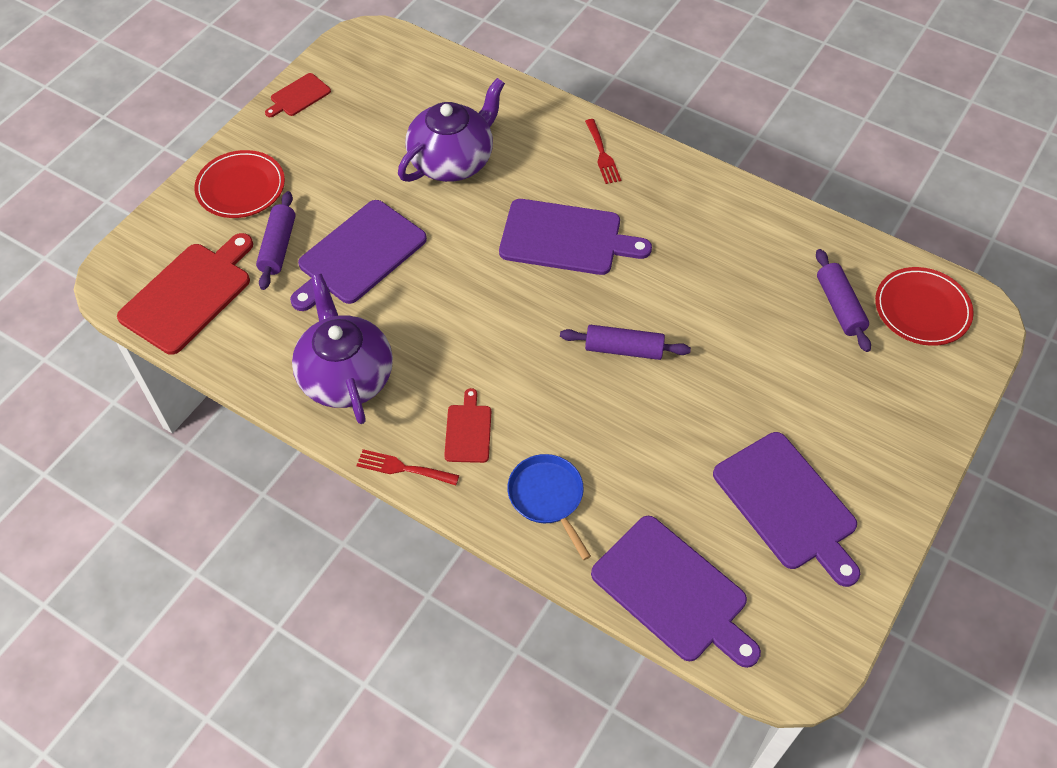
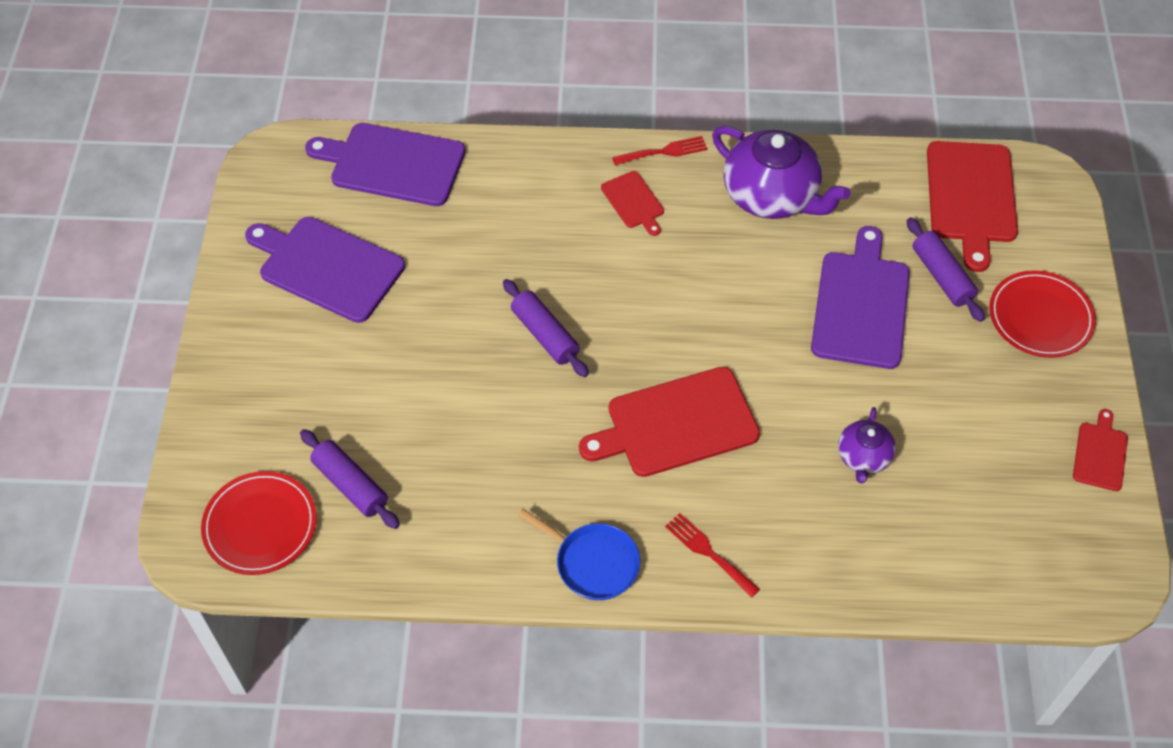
camera: 150 degrees right, 0 degrees up
purple teapot [398,78,505,182] -> purple teapot [838,407,896,483], size x0.52
purple cutting board [499,199,652,275] -> red cutting board [579,367,760,477]
blue pan [507,454,591,560] -> blue pan moved to [517,508,640,600]
purple rolling pin [560,325,691,360] -> purple rolling pin turned 75 degrees clockwise [503,279,589,377]

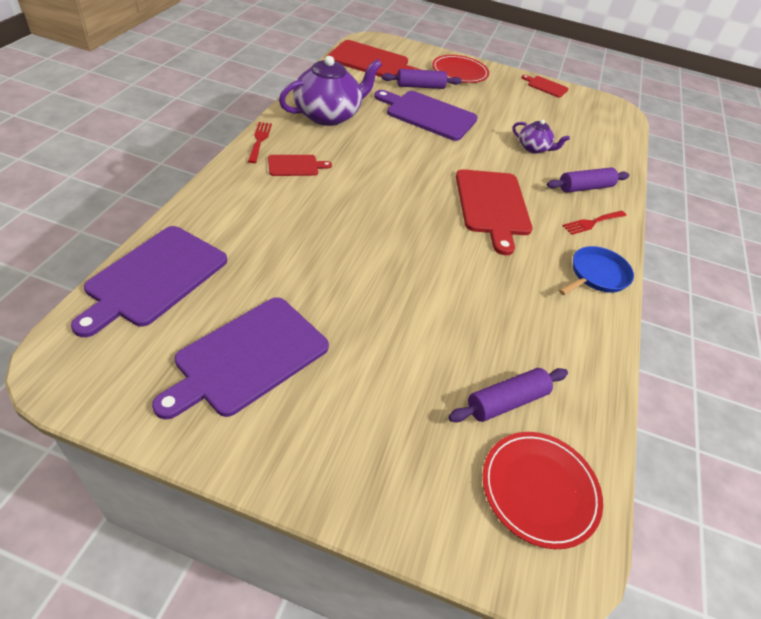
camera: 80 degrees left, 10 degrees down
purple rolling pin [503,279,589,377] -> purple rolling pin moved to [547,167,629,193]

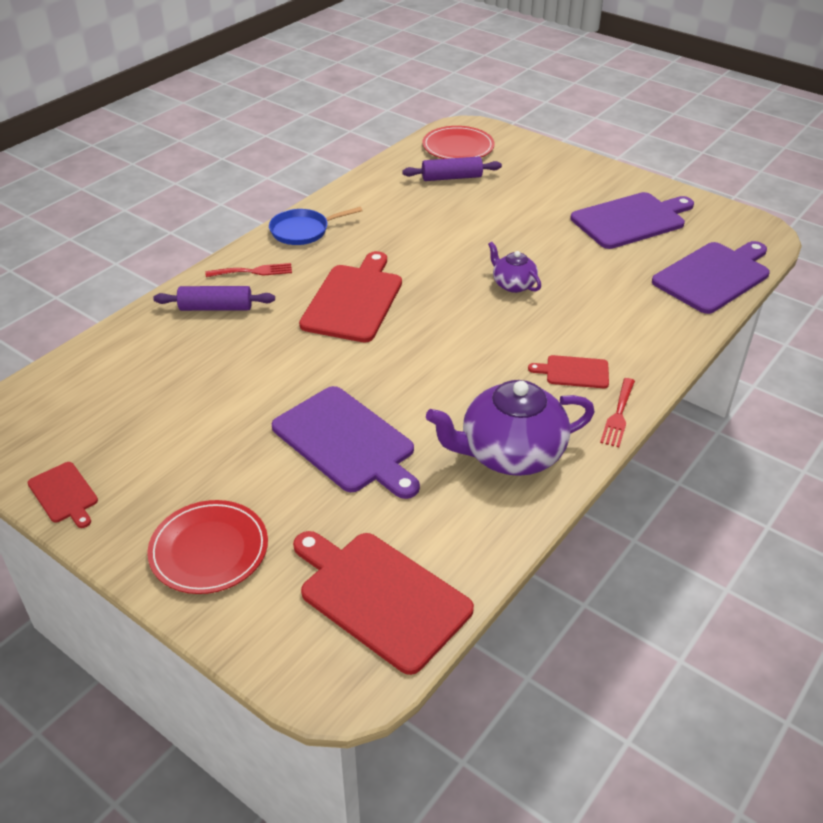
camera: 155 degrees left, 5 degrees down
purple rolling pin [382,69,462,89] -> none
purple teapot [513,120,570,153] -> purple teapot moved to [488,242,541,293]

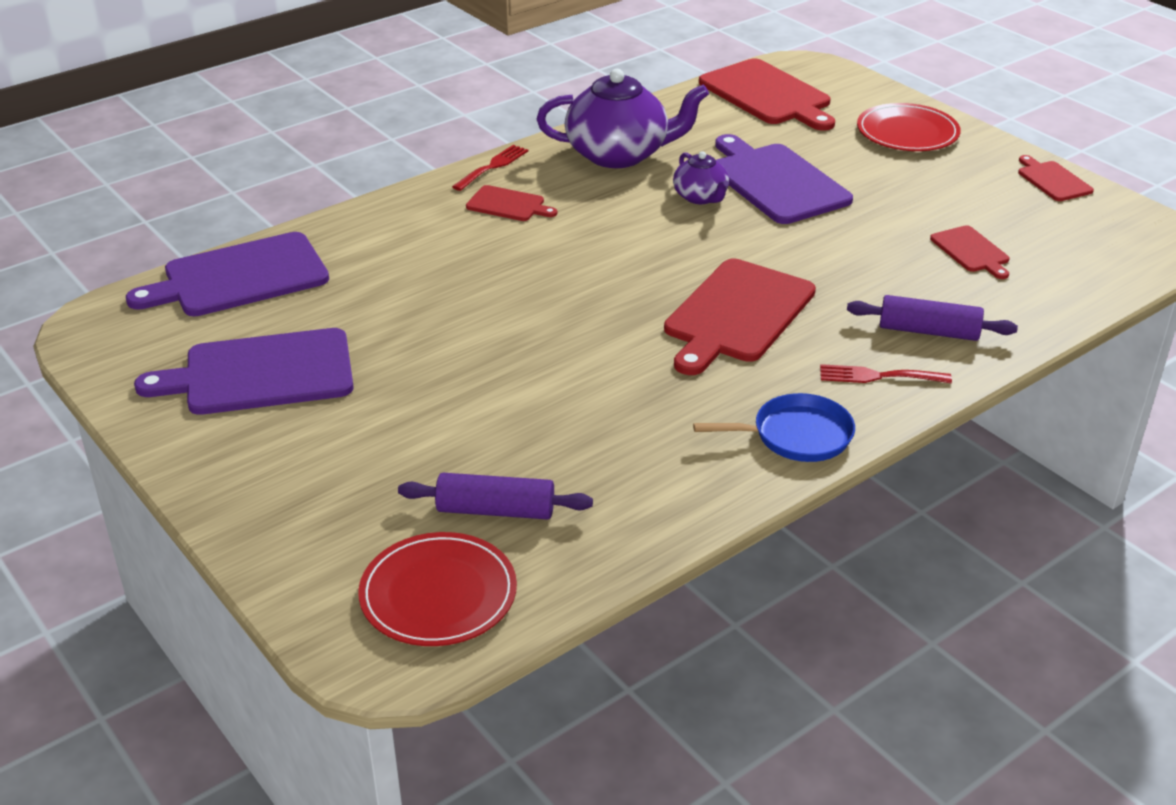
camera: 165 degrees left, 5 degrees down
purple teapot [488,242,541,293] -> purple teapot moved to [673,151,729,204]
none -> red cutting board [930,225,1010,279]

